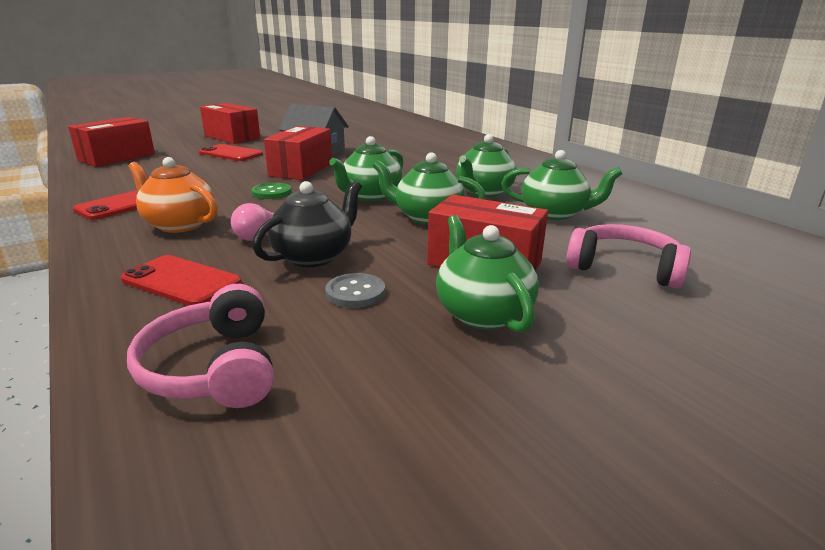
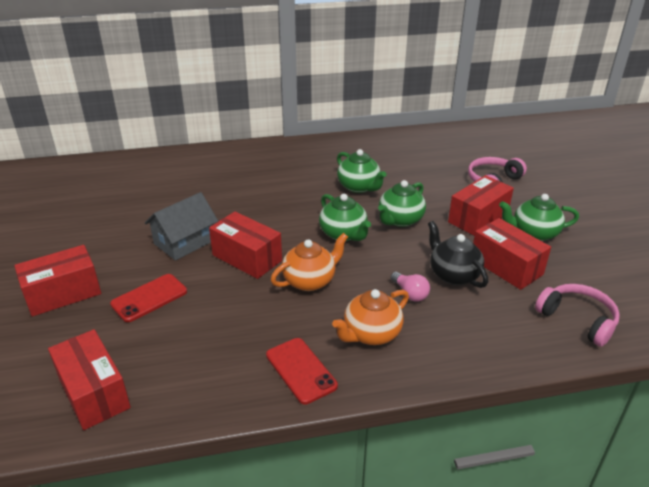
camera: 70 degrees left, 10 degrees up
red phone [121,255,242,306] -> none
pink headphones [127,284,274,408] -> pink headphones turned 135 degrees counterclockwise [535,284,620,347]
green button [251,183,292,199] -> orange teapot [271,233,348,291]
grey button [325,273,385,308] -> red box [473,218,551,290]
green teapot [501,150,622,220] -> none

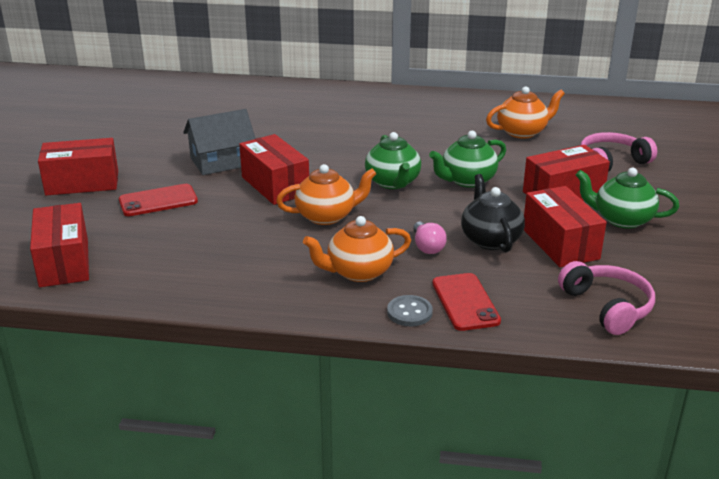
camera: 20 degrees right, 5 degrees down
red phone [266,338,338,405] -> red phone moved to [432,273,501,331]
green teapot [337,149,387,193] -> none
none -> grey button [387,295,433,326]
none -> orange teapot [486,86,565,139]

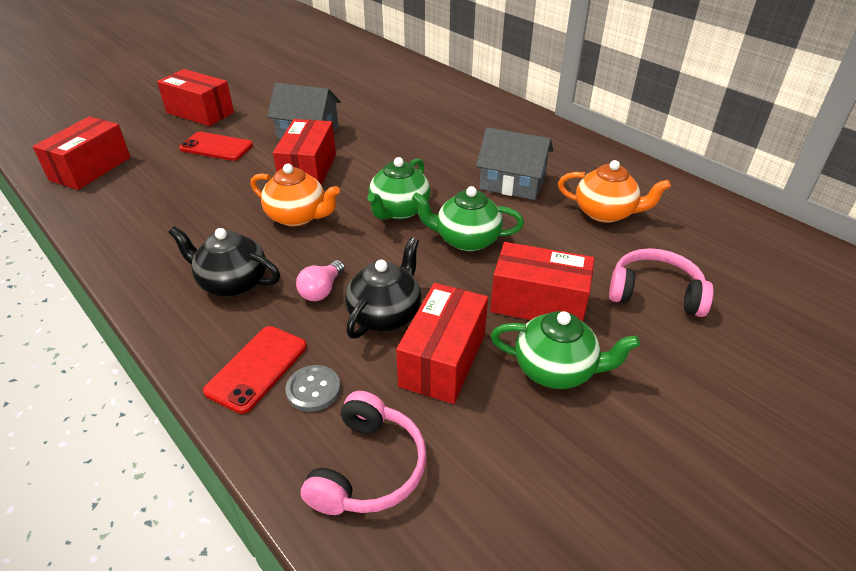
camera: 40 degrees right, 10 degrees up
orange teapot [303,216,411,282] -> black teapot [168,226,280,297]
grey button [387,295,433,326] -> grey button moved to [285,365,341,412]
green teapot [576,168,679,229] -> green teapot turned 135 degrees clockwise [491,311,640,389]
none -> grey house [476,127,553,200]

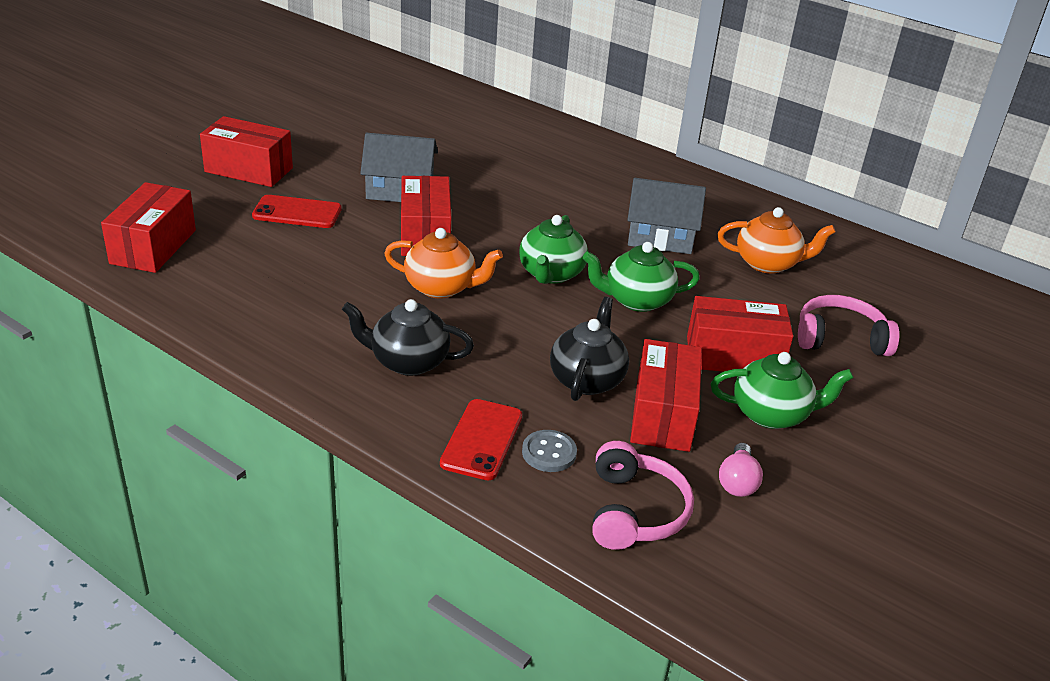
camera: 15 degrees left, 5 degrees down
pink light bulb [296,260,345,301] -> pink light bulb moved to [719,443,763,497]

